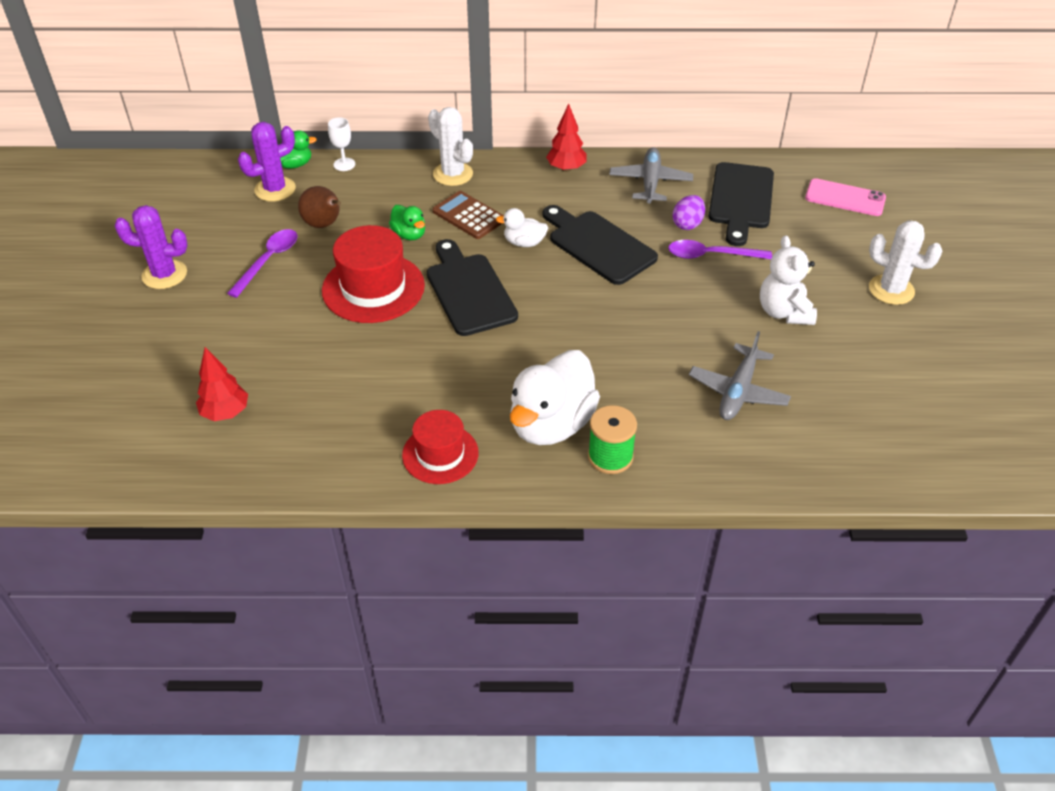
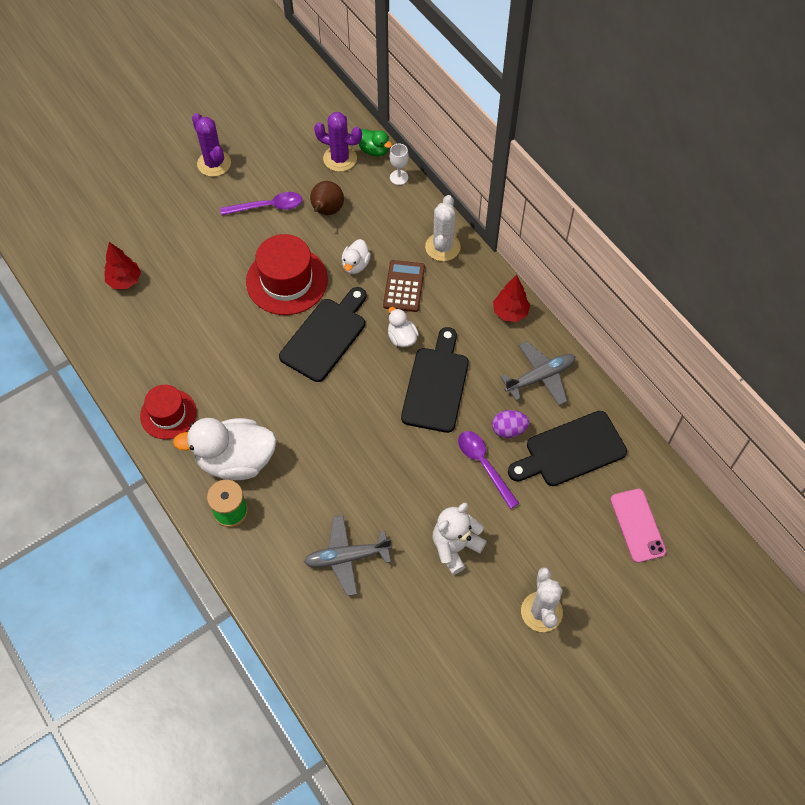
camera: 55 degrees right, 15 degrees up
green duck [389,205,425,240] -> white duck [342,239,371,274]

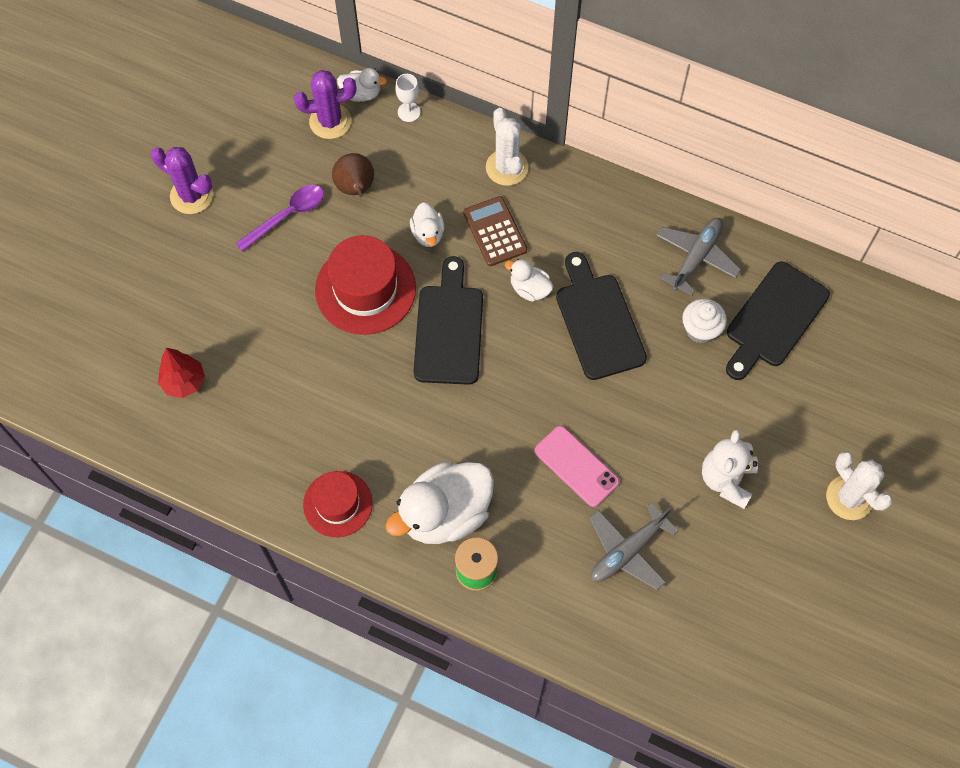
camera: 30 degrees left, 5 degrees up
green duck [359,129,392,156] -> white duck [337,68,387,102]
purple spoon [458,431,519,509] -> none
purple egg [492,410,529,438] -> white cupcake [682,299,727,343]
red tree [493,275,530,322] -> none
pink phone [610,489,666,563] -> pink phone moved to [535,426,619,507]

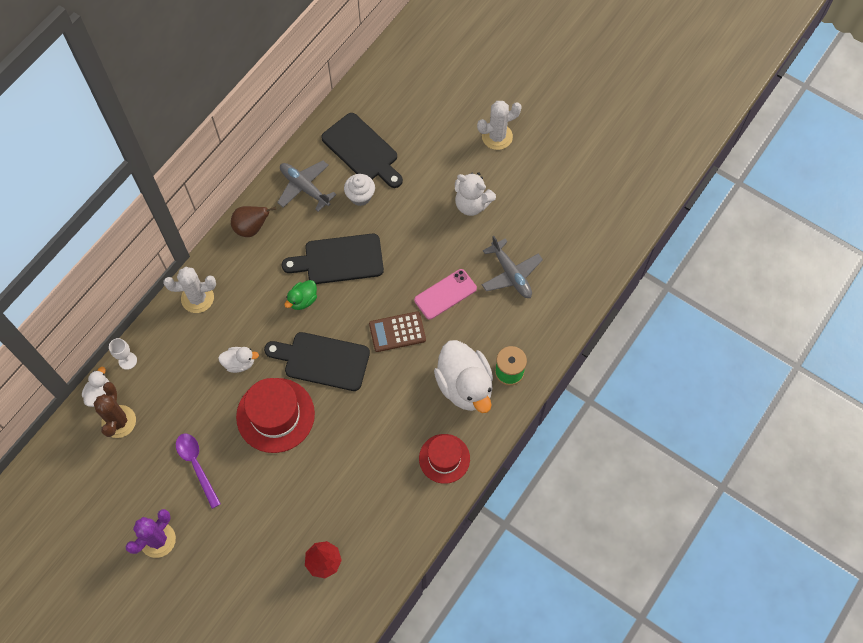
camera: 80 degrees left, 0 degrees up
purple cactus [294,70,356,139] -> brown cactus [93,382,136,438]
brown pear [332,153,374,197] -> brown pear moved to [231,206,276,237]
brown calculator [463,196,527,266] -> brown calculator moved to [369,311,426,352]
white duck [505,259,553,302] -> green duck [284,280,317,310]

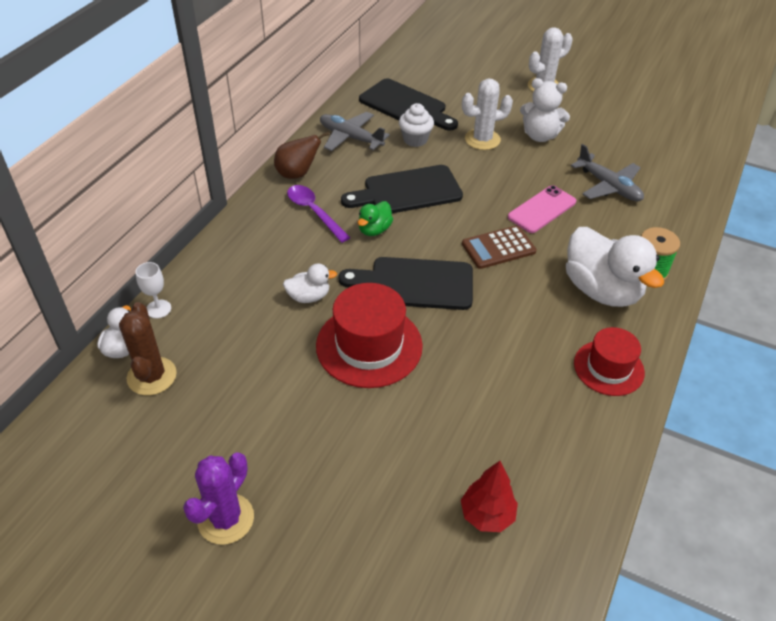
camera: 10 degrees left, 20 degrees down
white cactus [163,267,216,313] -> white cactus moved to [462,79,513,150]
purple spoon [176,433,221,509] -> purple spoon moved to [287,185,350,243]

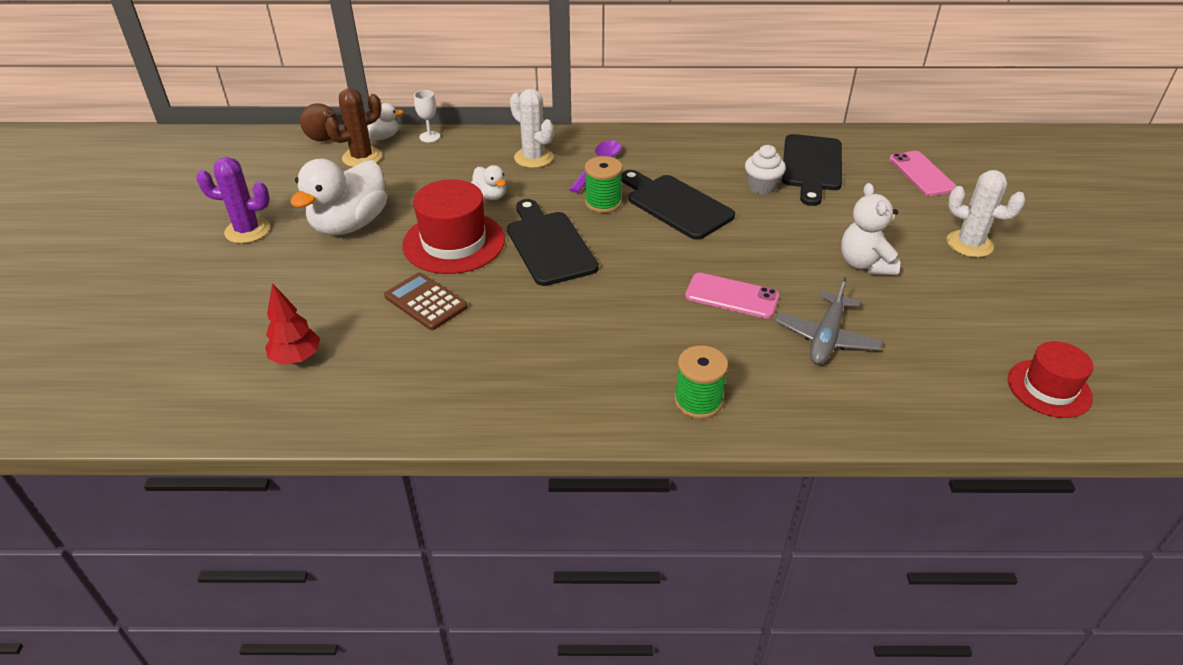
camera: 65 degrees right, 5 degrees down
brown pear [274,132,330,179] -> brown pear moved to [300,103,339,142]
grey plane [320,112,390,151] -> none
green duck [358,201,393,236] -> green spool [585,156,623,213]
white cactus [462,79,513,150] -> white cactus moved to [510,88,554,168]
brown calculator [462,225,537,269] -> brown calculator moved to [384,272,468,330]
white duck [566,227,664,307] -> white duck moved to [290,159,387,235]
red hat [574,327,645,396] -> red hat moved to [1008,341,1093,418]
none -> pink phone [889,151,957,196]

